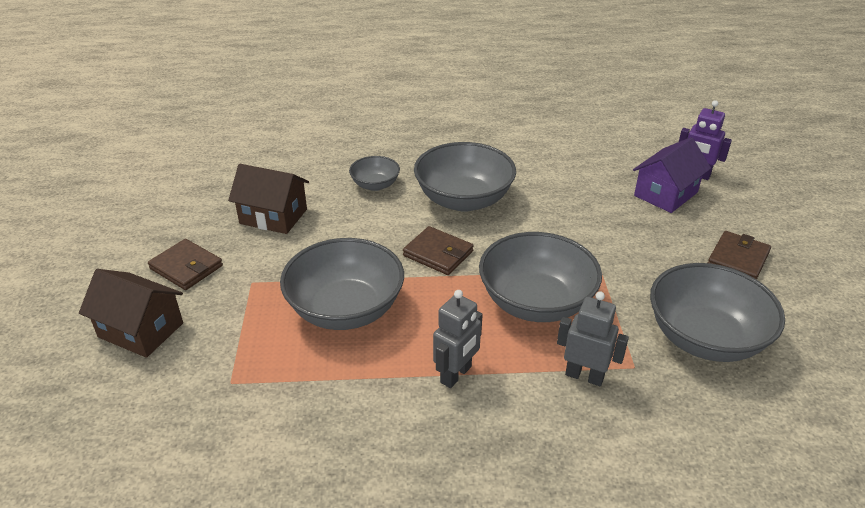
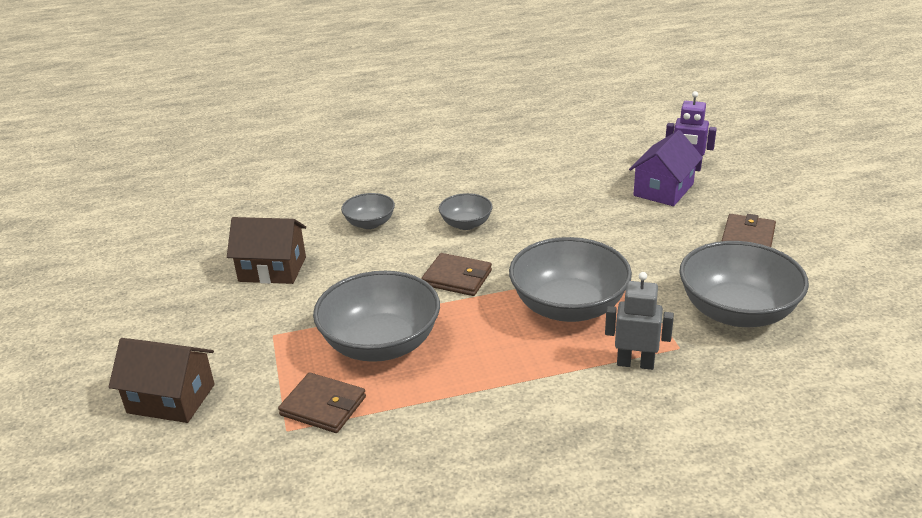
camera: 10 degrees left, 5 degrees down
brown wallet [148,239,223,290] -> brown wallet moved to [278,372,366,433]
grey bowl [414,142,516,212] -> grey bowl [439,193,493,230], size x0.52
grey robot [433,290,483,388] -> none

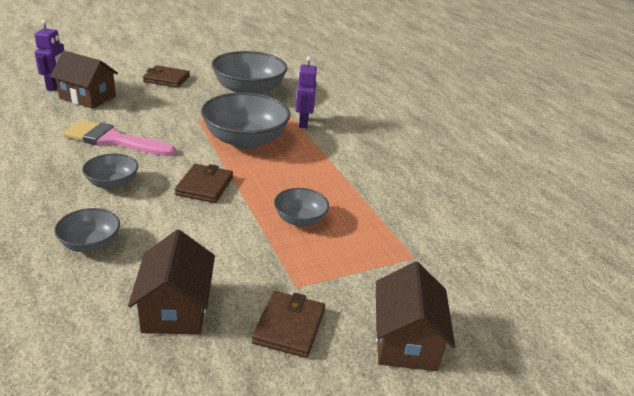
camera: 105 degrees left, 0 degrees up
brown wallet [278,372,366,433] -> brown wallet moved to [252,291,325,358]
grey bowl [313,271,440,362] -> grey bowl [274,188,329,226], size x0.52
grey robot [605,272,674,370] -> purple robot [295,56,317,128]
purple house [629,130,703,206] -> brown house [50,51,118,109]
none -> pink brush [63,120,176,156]

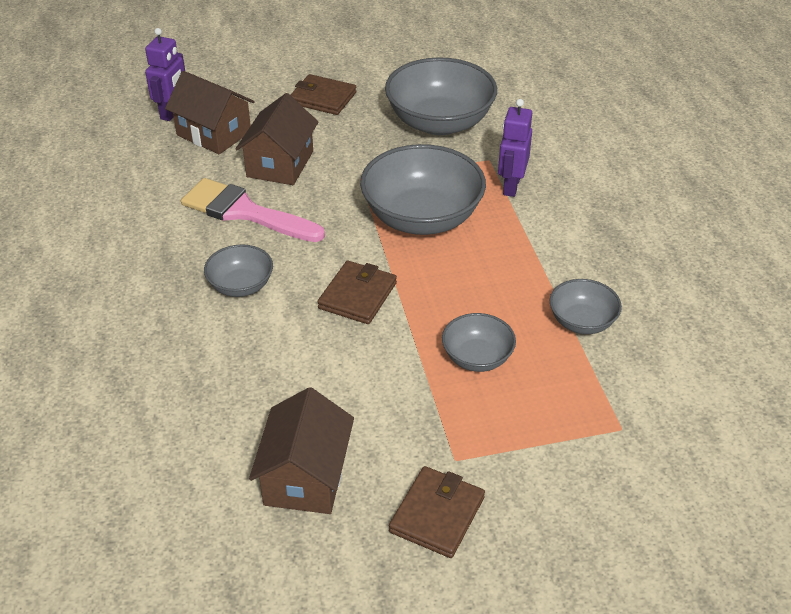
camera: 15 degrees right, 10 degrees up
grey bowl [54,208,120,252] -> grey bowl moved to [550,279,622,334]
brown house [376,261,455,371] -> brown house moved to [235,93,318,185]

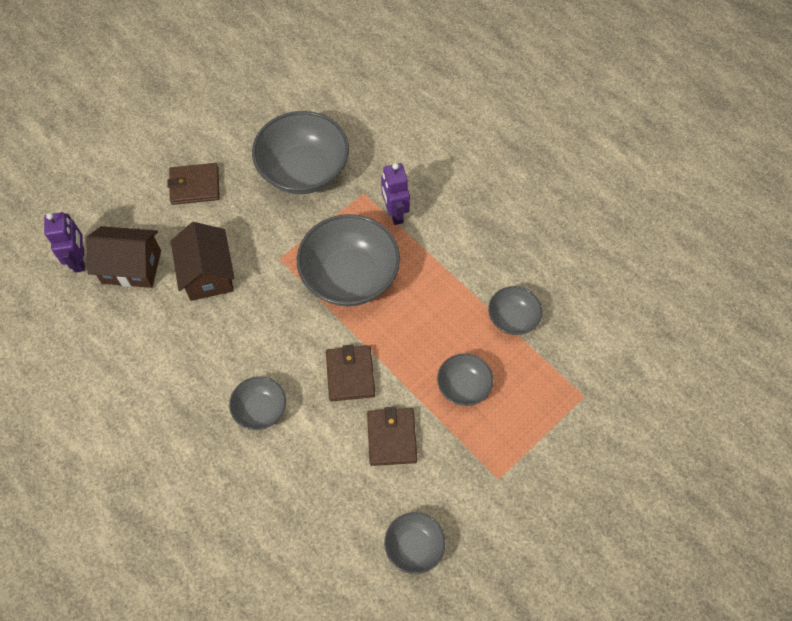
camera: 30 degrees left, 20 degrees up
pink brush [181,178,325,242] -> none
brown house [249,387,354,514] -> grey bowl [384,512,445,574]
brown wallet [389,466,485,558] -> brown wallet moved to [367,407,417,466]

